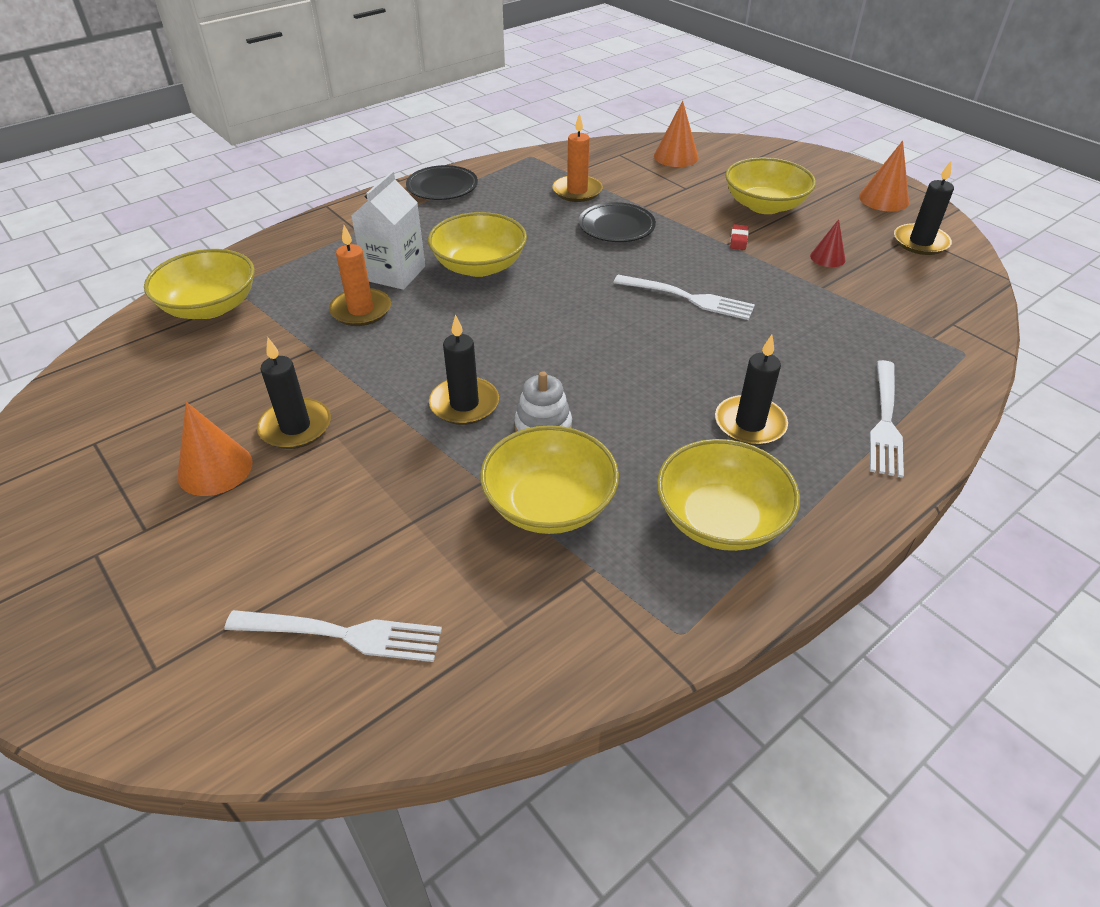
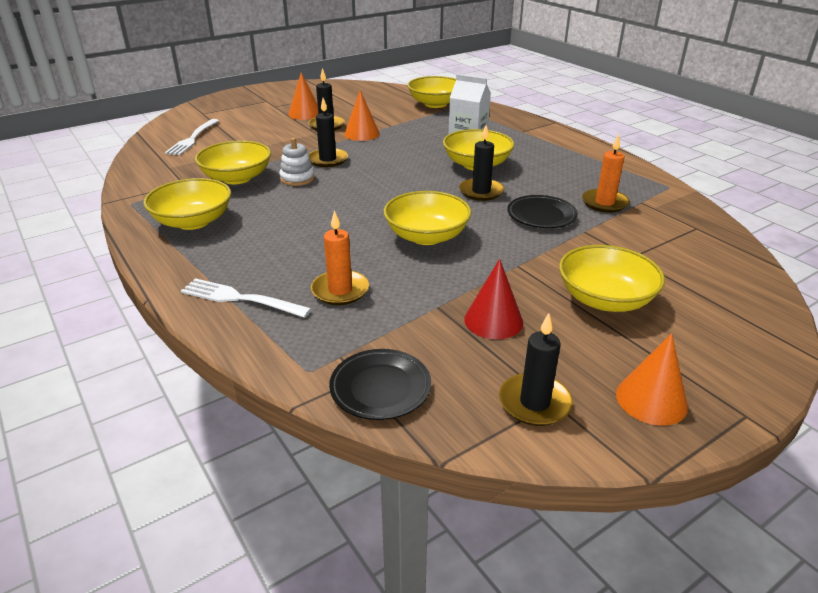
camera: 95 degrees right, 10 degrees down
orange candle [329,225,391,326] -> orange candle moved to [311,210,369,305]
black plate [406,165,478,200] -> black plate moved to [329,349,431,420]
white fork [613,275,755,320] -> yellow bowl [383,191,471,245]
orange cone [654,101,699,167] -> orange cone moved to [344,90,380,141]
black candle [715,335,788,446] -> black candle moved to [459,125,504,201]
red eraser [730,224,749,250] -> none
red cone [810,219,845,267] -> red cone [464,259,523,339], size x1.56

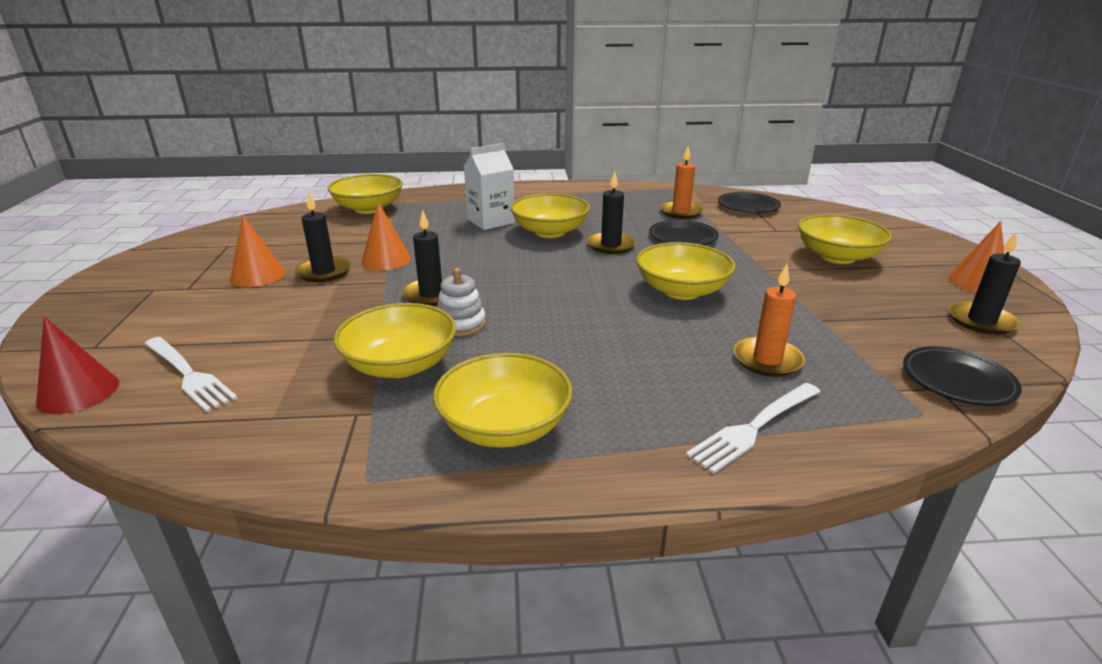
camera: 60 degrees left, 5 degrees down
red cone [464,259,523,339] -> red cone moved to [36,316,119,414]
none -> black plate [718,192,781,213]

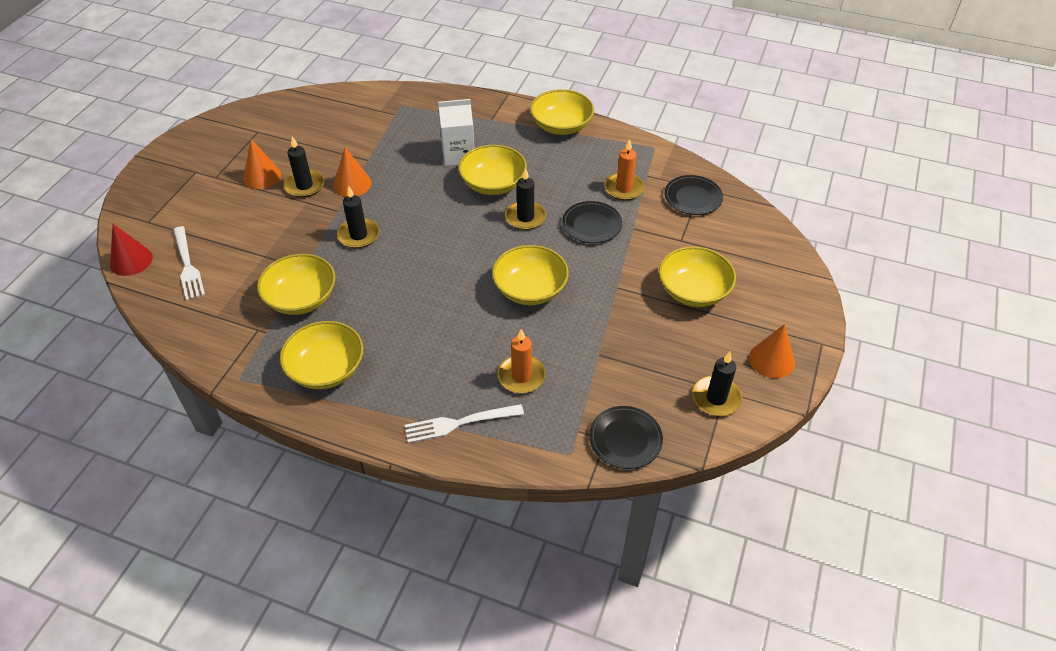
camera: 25 degrees right, 20 degrees up
yellow bowl [327,174,403,214] -> yellow bowl moved to [530,89,594,135]
white stacking toy [437,268,486,336] -> none

